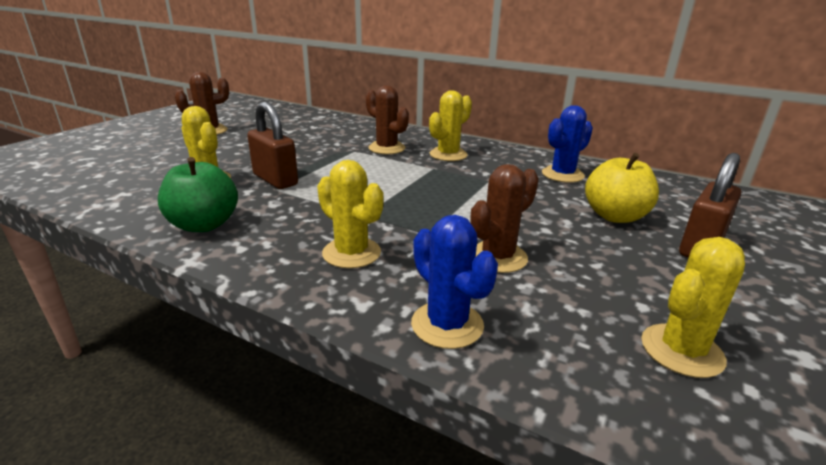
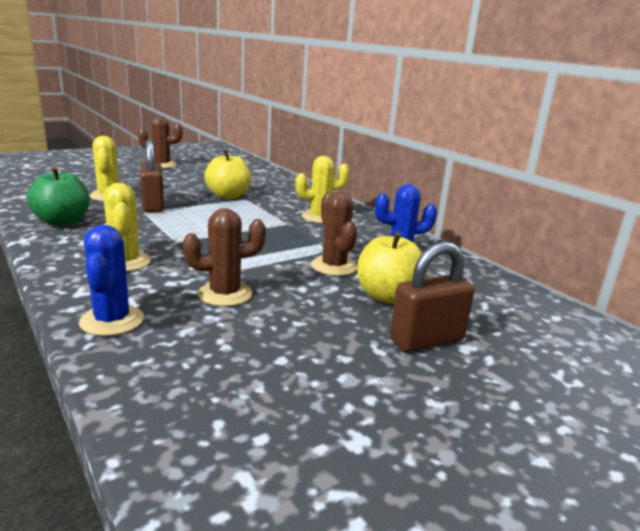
camera: 25 degrees right, 5 degrees down
brown cactus [366,85,409,154] -> brown cactus moved to [311,191,357,276]
yellow cactus [641,237,745,378] -> none
none -> yellow apple [204,150,251,199]

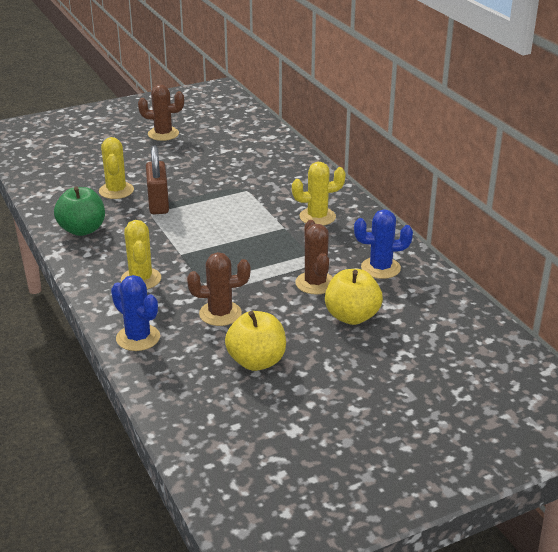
camera: 10 degrees right, 10 degrees up
blue cactus [79,225,144,336] -> blue cactus turned 45 degrees counterclockwise [111,275,160,351]
yellow apple [204,150,251,199] -> yellow apple moved to [225,311,286,371]
brown padlock [390,242,475,352] -> none

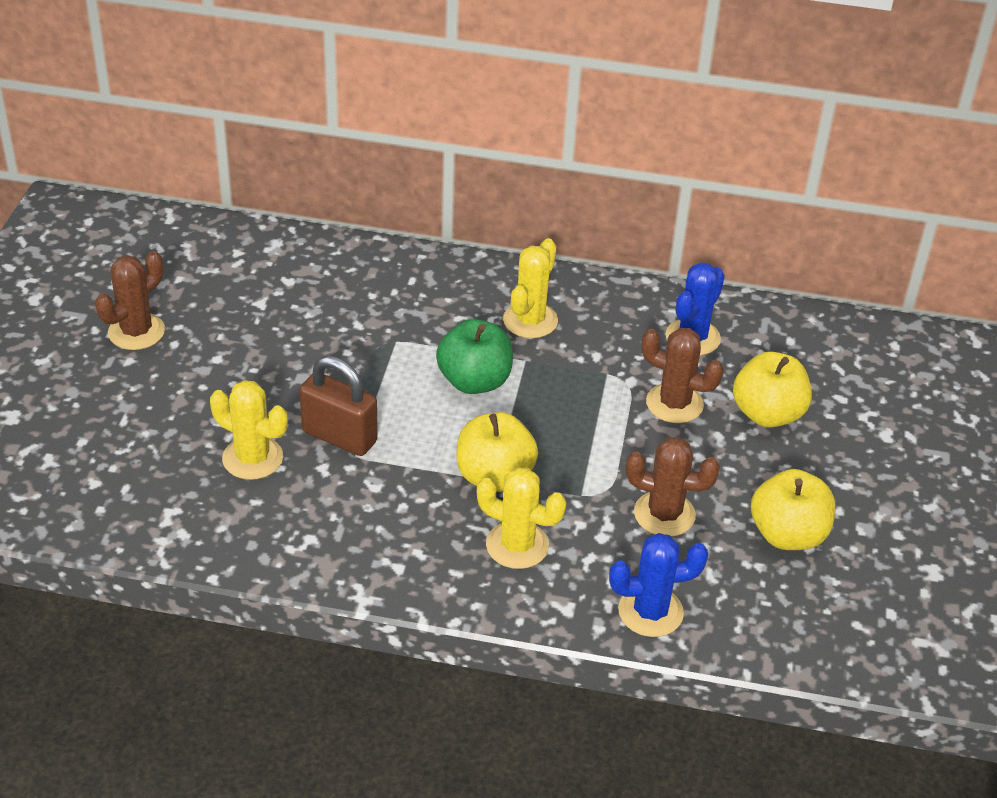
camera: 55 degrees left, 10 degrees up
green apple [54,186,105,236] -> green apple moved to [436,319,513,394]
brown cactus [187,252,250,326] -> brown cactus turned 75 degrees clockwise [626,437,720,537]
none -> yellow apple [456,412,538,492]

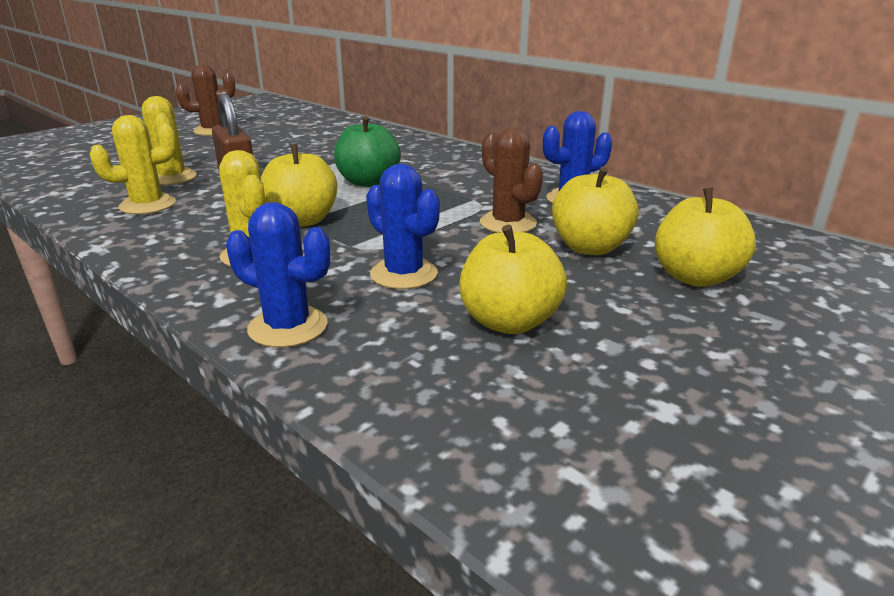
camera: 35 degrees right, 15 degrees down
yellow cactus [503,238,558,338] -> yellow cactus moved to [90,115,177,214]
brown cactus [626,437,720,537] -> blue cactus [366,164,440,289]
none -> yellow apple [655,188,756,287]

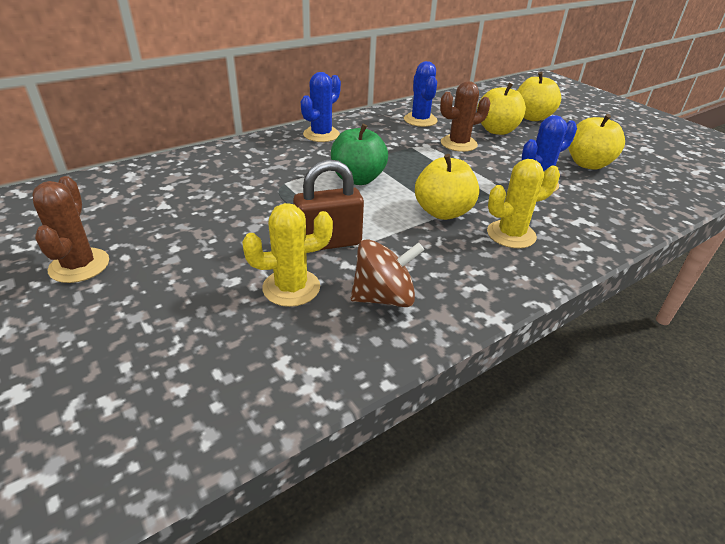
camera: 80 degrees left, 10 degrees up
yellow cactus [90,115,177,214] -> brown spinning top [351,239,424,307]
blue cactus [226,202,330,348] -> blue cactus moved to [301,72,341,142]

